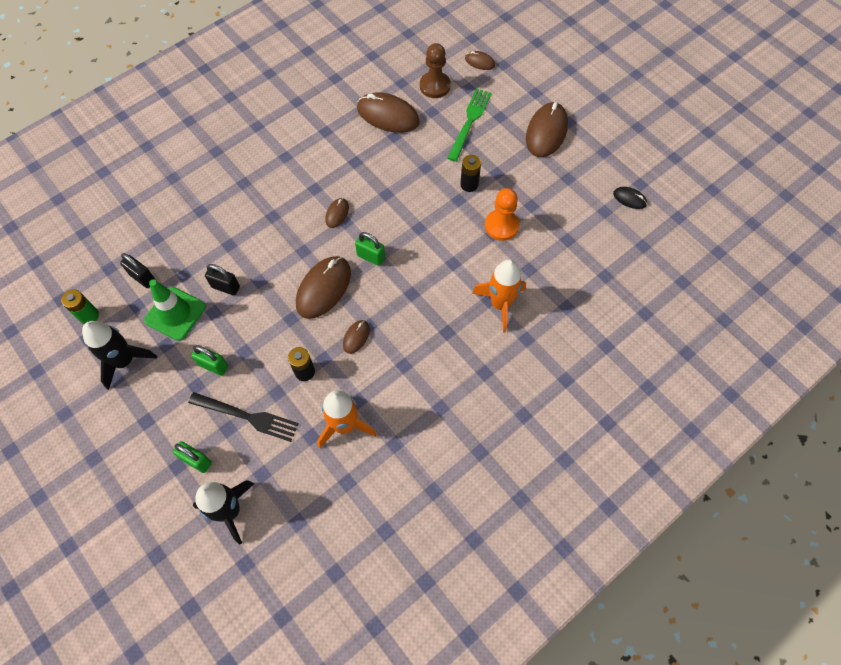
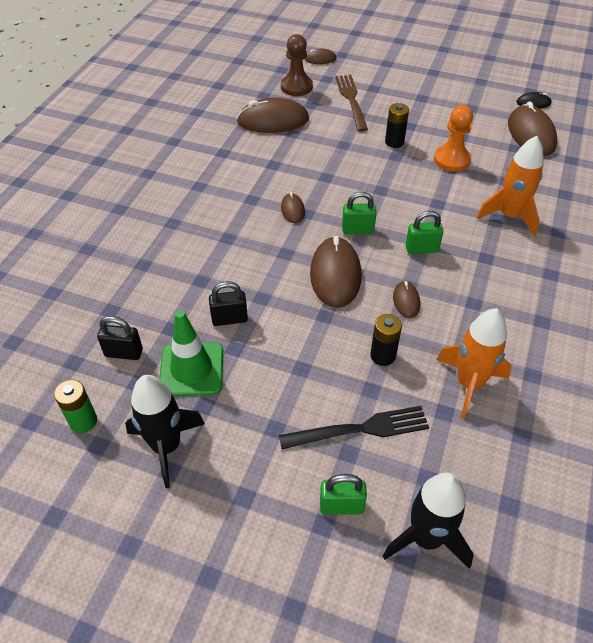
camera: 30 degrees left, 15 degrees down
green padlock [191,345,228,376] -> green padlock moved to [406,211,443,254]
green fork [448,88,492,162] -> brown fork [335,75,368,132]
brown mouse [526,102,568,157] -> brown mouse moved to [508,101,557,156]

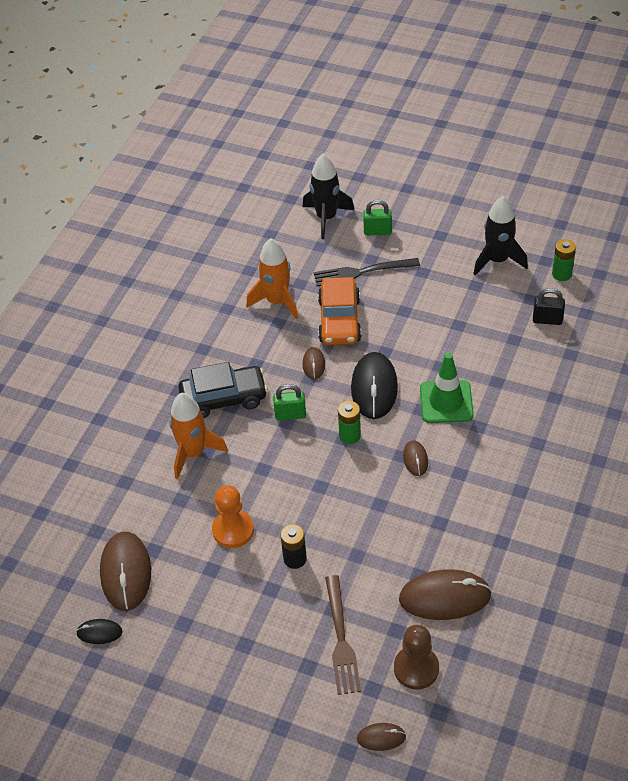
camera: 175 degrees left, 0 degrees up
green traffic cone [159,310,223,396] -> green traffic cone moved to [420,353,474,423]
black padlock [209,281,248,326] -> none
brown mouse [310,236,361,308] -> black mouse [351,352,398,419]
green padlock [342,191,377,234] -> green battery [338,401,361,444]
black battery [371,314,402,366] -> orange car [318,277,362,345]
none -> black car [178,362,268,418]

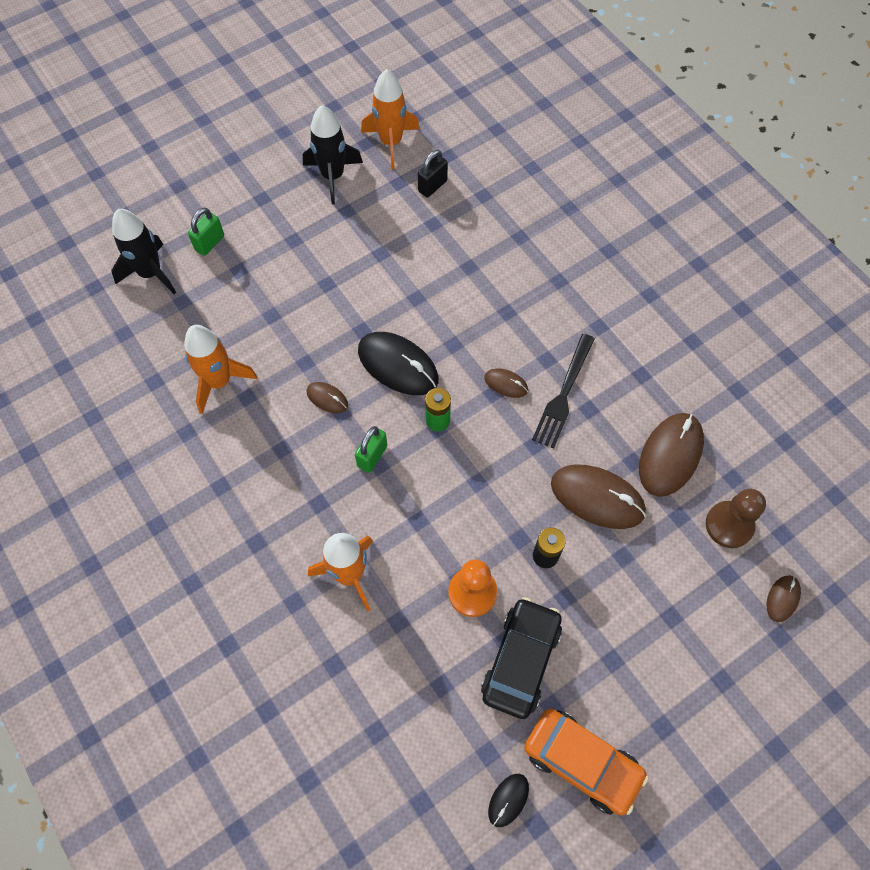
camera: 60 degrees left, 15 degrees up
brown mouse [100,531,151,611] -> brown mouse moved to [551,464,646,529]
black car [178,362,268,418] -> black car moved to [481,597,562,719]
black fork [314,258,420,286] -> black fork moved to [532,334,595,449]
orange car [318,277,362,345] -> orange car moved to [524,708,649,815]
brown fork [325,575,361,695] -> none
green traffic cone [420,353,474,423] -> none
green battery [552,239,576,281] -> orange rocket [361,69,420,169]

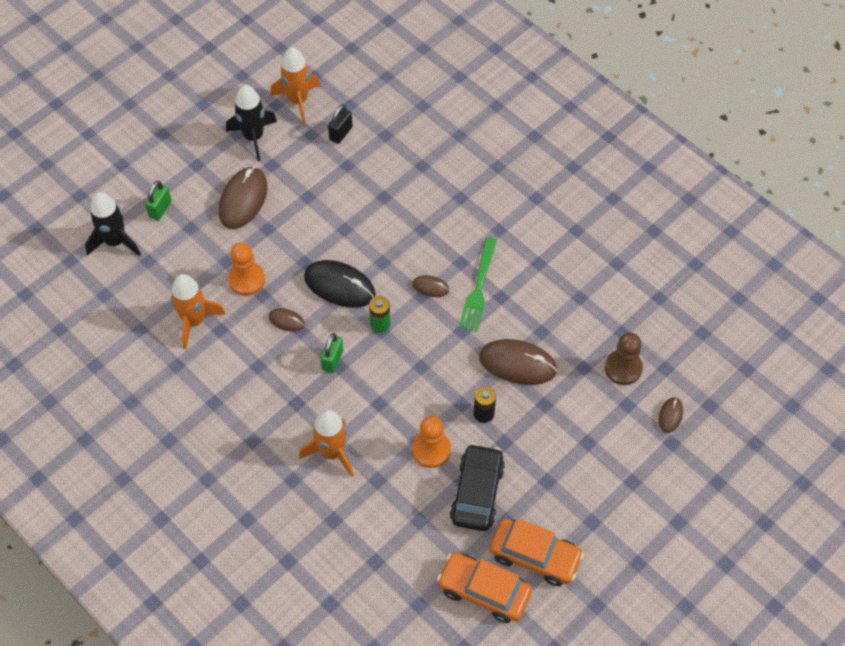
camera: 10 degrees left, 5 degrees down
black mouse [488,774,529,827] -> orange car [437,552,532,623]
black fork [532,334,595,449] -> green fork [459,238,497,332]
brown mouse [639,413,704,497] -> brown mouse moved to [219,167,267,229]
none -> orange pawn [228,243,265,296]

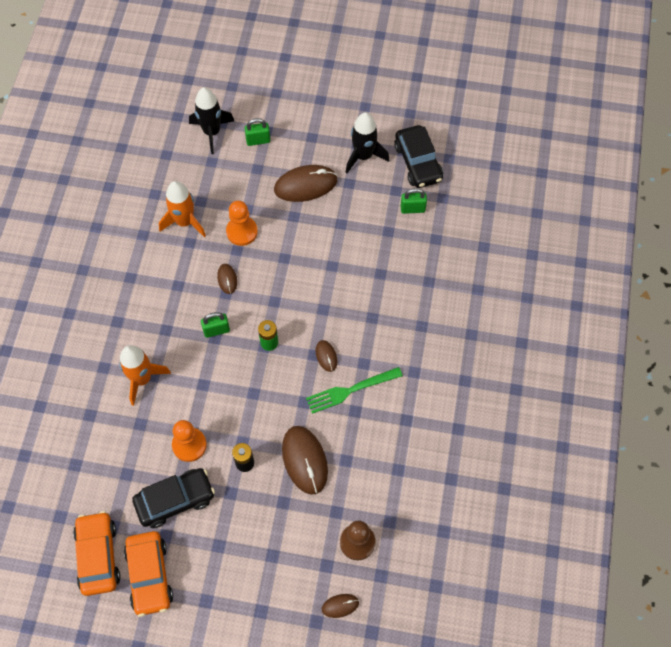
camera: 55 degrees right, 5 degrees up
orange rocket [270,47,321,124] -> black car [394,125,443,188]
black mouse [304,260,376,308] -> none
black padlock [328,104,352,144] -> green padlock [401,188,427,214]

